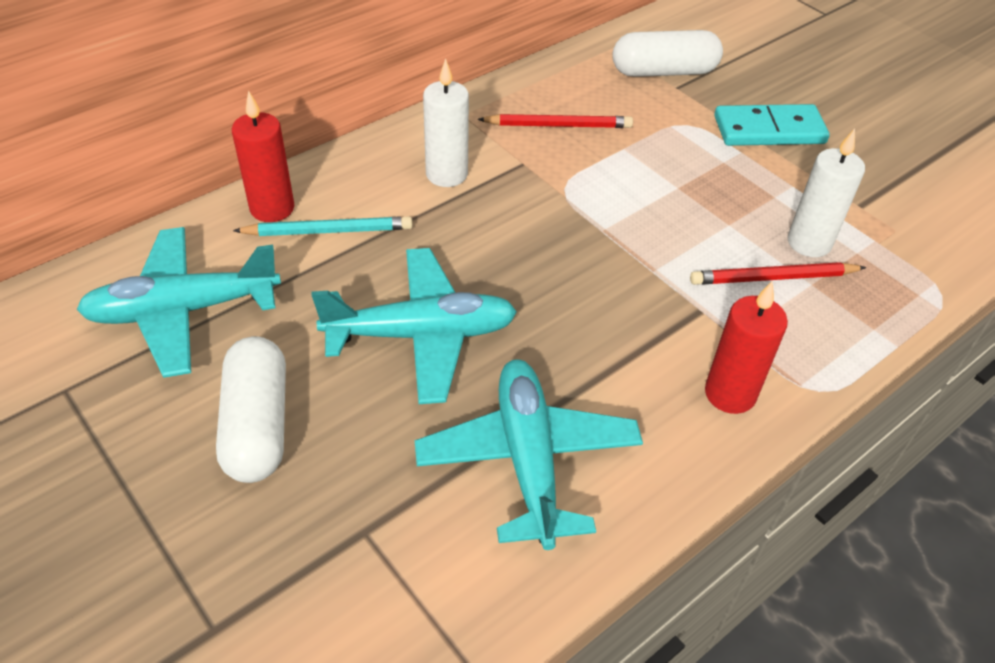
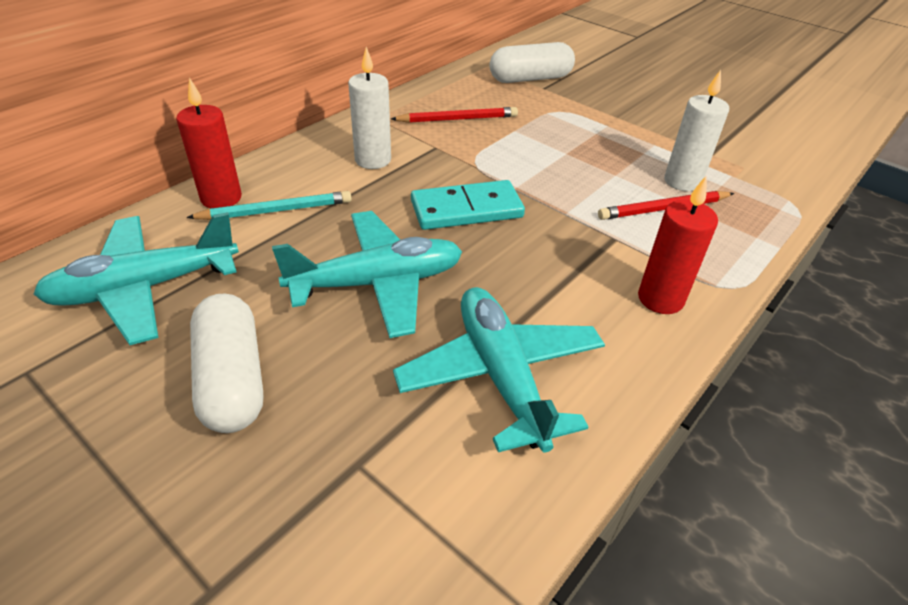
camera: 10 degrees left, 5 degrees down
turquoise domino [714,104,830,146] -> turquoise domino moved to [411,180,525,230]

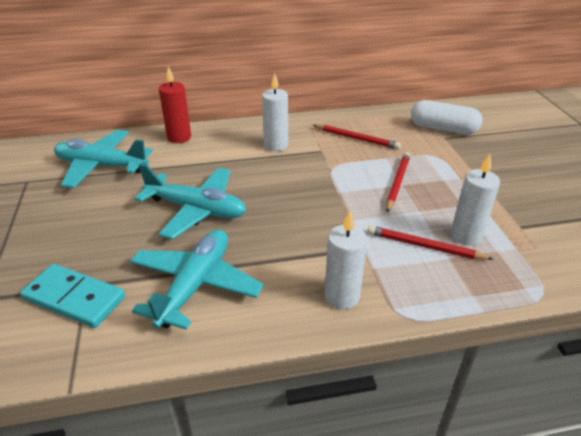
camera: 40 degrees right, 5 degrees down
turquoise pencil [186,191,352,220] -> none
white capsule [190,294,263,433] -> none
turquoise domino [411,180,525,230] -> turquoise domino moved to [20,264,125,328]
red candle [638,176,718,314] -> white candle [325,210,367,309]
none -> red pencil [386,152,410,212]

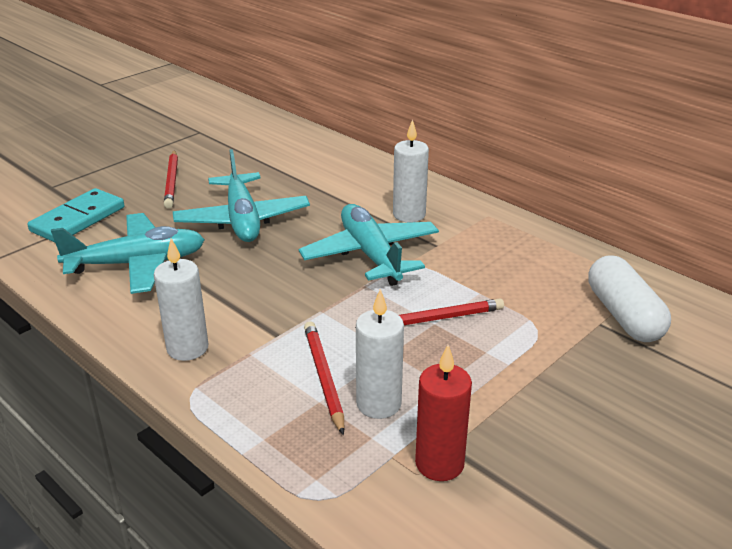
camera: 55 degrees right, 5 degrees down
turquoise domino [20,264,125,328] -> turquoise domino turned 45 degrees clockwise [27,188,124,242]
turquoise plane [54,130,153,188] -> turquoise plane moved to [299,204,439,286]
red candle [159,66,191,143] -> red candle moved to [415,345,472,481]
red pencil [313,125,401,150] -> red pencil moved to [164,150,178,209]

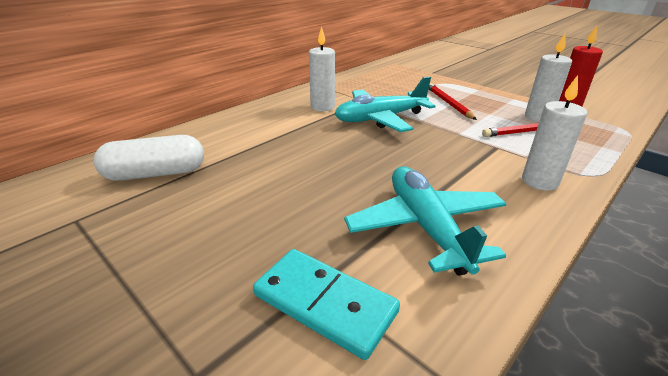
camera: 90 degrees left, 0 degrees up
red pencil [164,150,178,209] -> none
turquoise plane [173,149,310,242] -> none
white capsule [588,255,671,342] -> white capsule moved to [94,135,204,181]

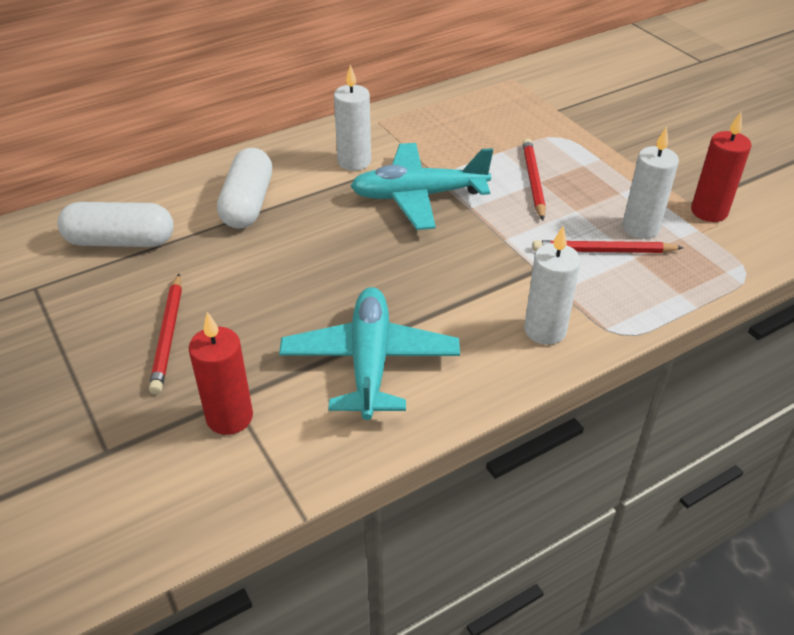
camera: 15 degrees right, 10 degrees up
turquoise domino [253,249,400,360] -> red candle [189,312,253,435]
none -> red pencil [149,274,182,394]
none -> white capsule [217,148,272,229]

